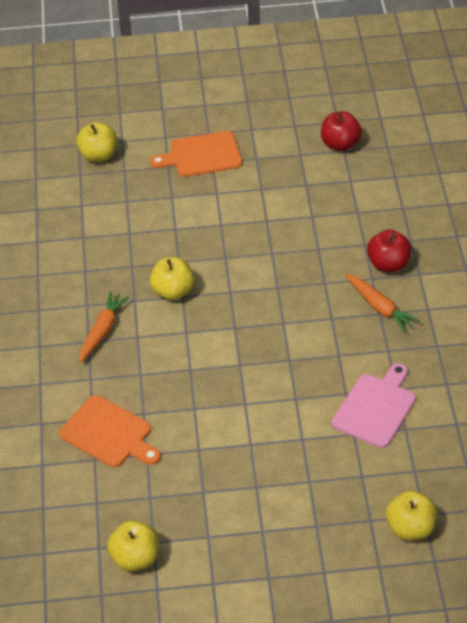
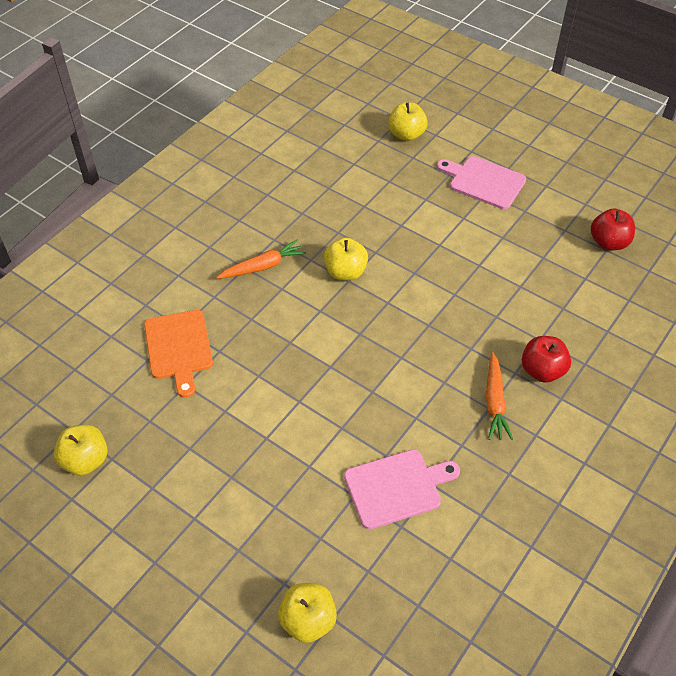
camera: 40 degrees right, 5 degrees up
orange cutting board [150,131,242,177] -> pink cutting board [437,156,526,209]

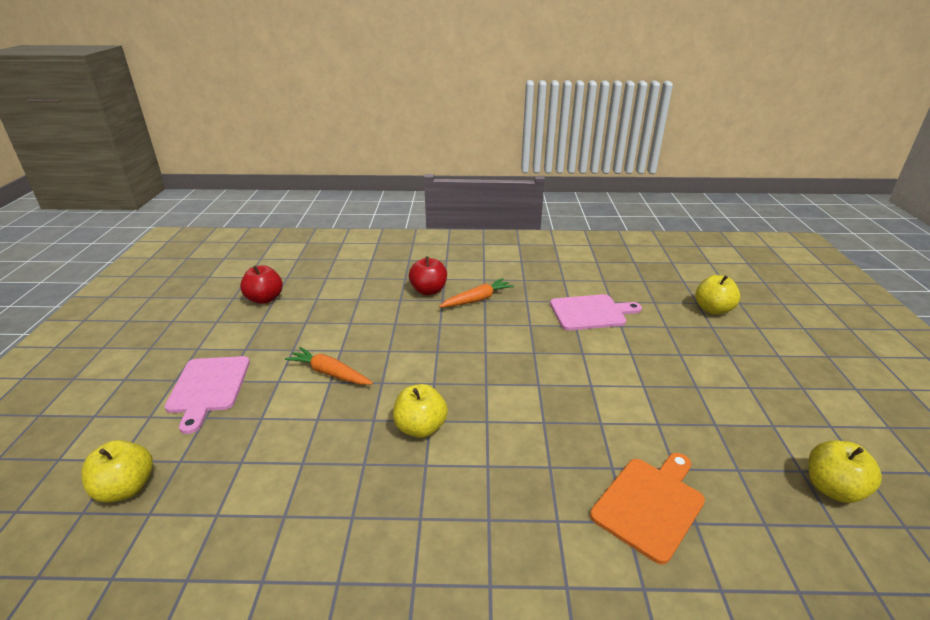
camera: 125 degrees left, 20 degrees down
orange carrot [216,240,306,279] -> orange carrot moved to [285,347,373,385]
pink cutting board [344,449,460,529] -> pink cutting board turned 135 degrees clockwise [550,294,642,331]

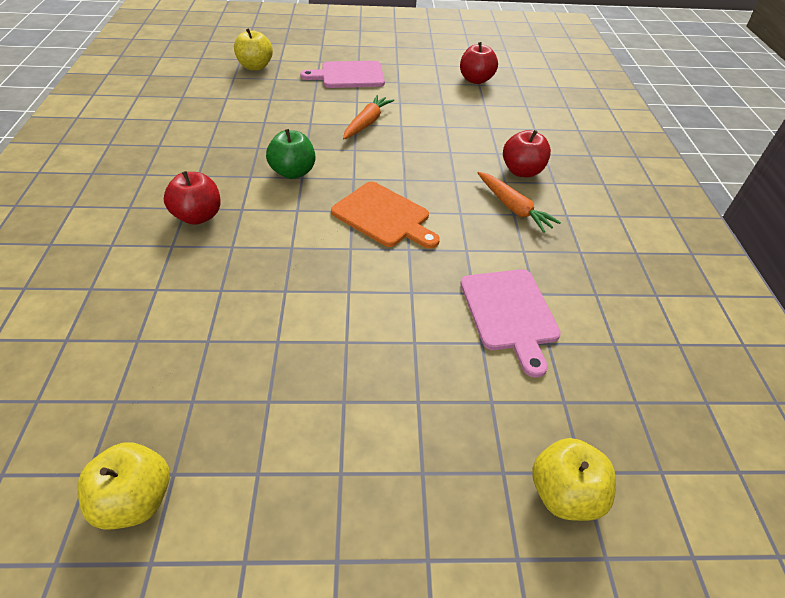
camera: 85 degrees right, 15 degrees up
yellow apple [393,384,448,438] -> green apple [266,129,315,179]
orange cutting board [590,453,705,564] -> orange cutting board moved to [331,182,440,249]
none -> red apple [164,171,221,225]

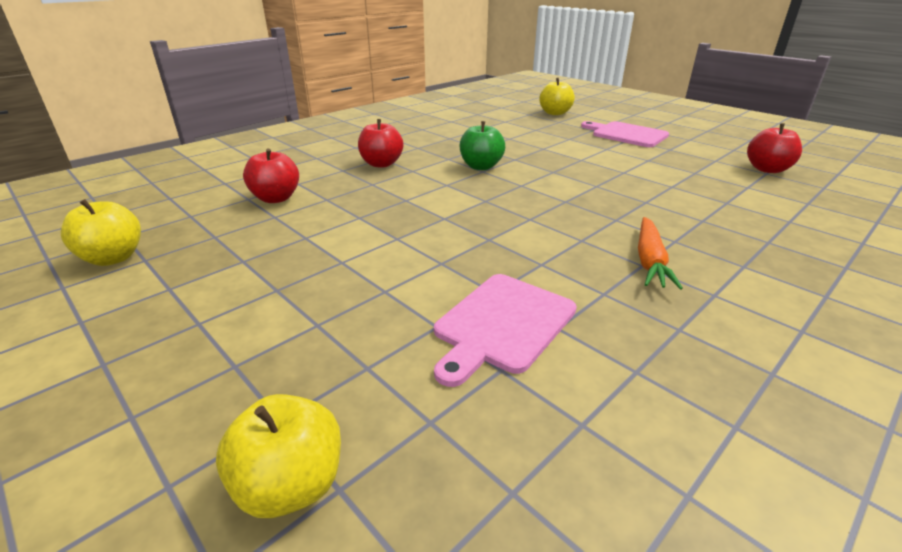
camera: 50 degrees right, 15 degrees down
orange cutting board [331,182,440,249] -> none
orange carrot [343,95,394,139] -> none
red apple [503,130,551,177] -> red apple moved to [243,148,299,203]

